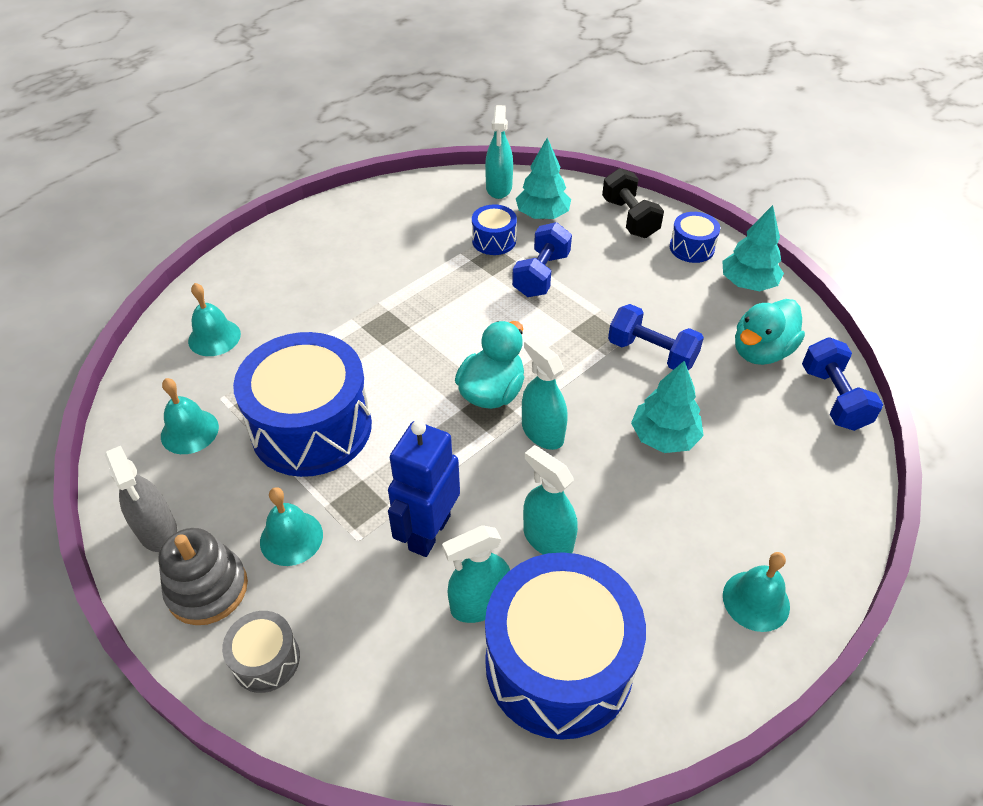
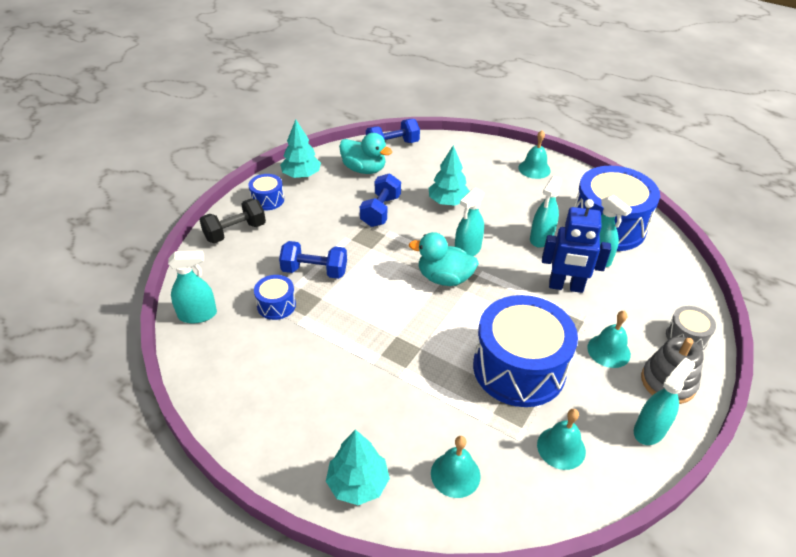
camera: 105 degrees left, 5 degrees down
grey spray bottle [105,446,177,552] -> turquoise spray bottle [634,357,695,445]
turquoise tree [516,138,571,219] -> turquoise tree moved to [326,429,390,505]

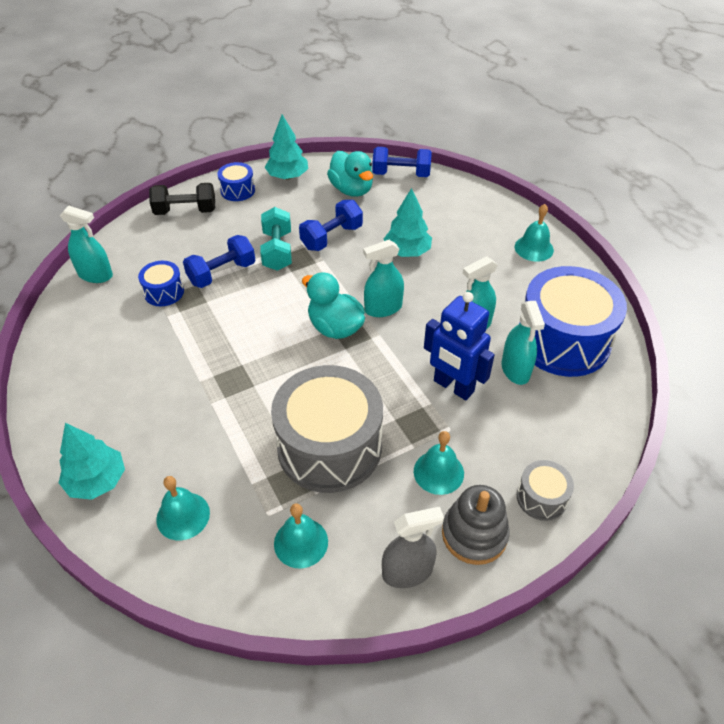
camera: 30 degrees right, 5 degrees up
blue dumbbell [279,241,347,279] -> blue dumbbell turned 75 degrees counterclockwise [183,235,255,288]
blue drum [473,295,578,407] -> grey drum [271,365,383,493]
turquoise spray bottle [634,357,695,445] -> grey spray bottle [382,507,444,588]
none -> turquoise dumbbell [260,207,292,271]

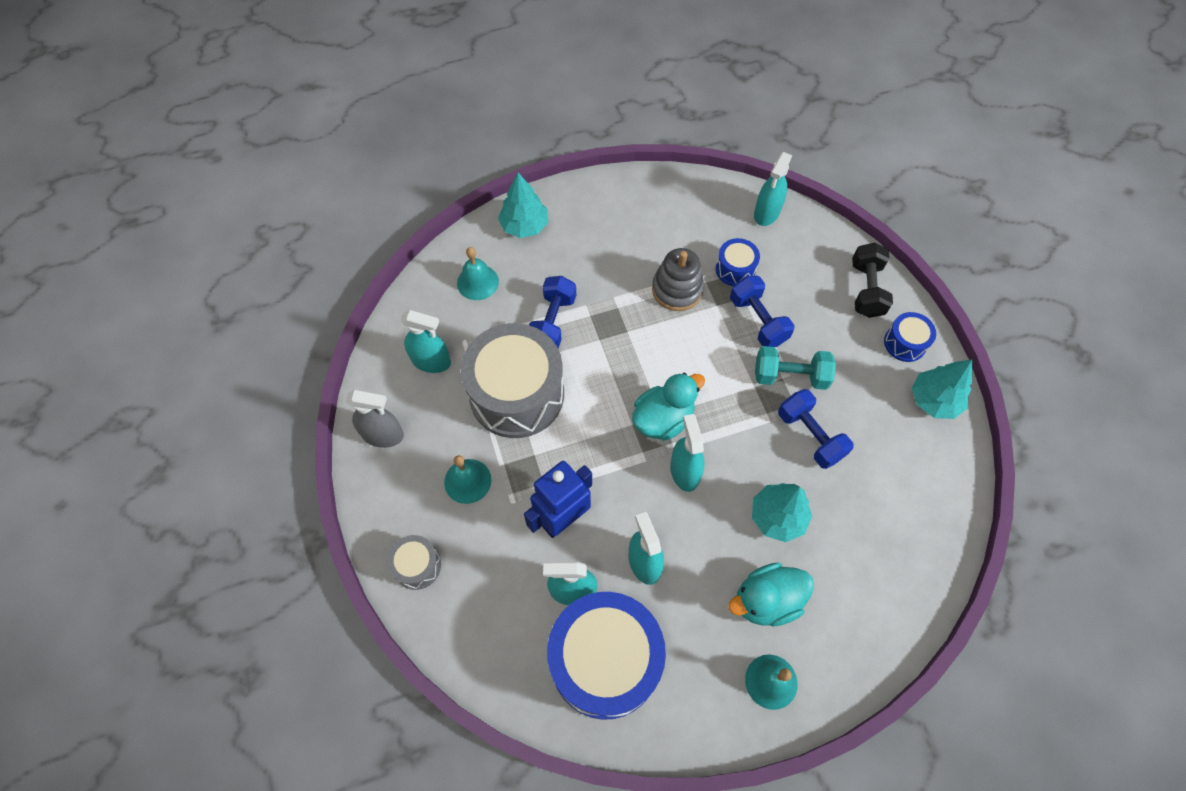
camera: 100 degrees right, 15 degrees up
turquoise bell [274,504,328,568] -> turquoise spray bottle [401,310,451,373]
turquoise duck [327,151,373,197] -> turquoise duck moved to [728,563,814,626]
blue dumbbell [372,147,432,177] -> blue dumbbell moved to [529,276,576,348]
grey spray bottle [382,507,444,588] -> grey spray bottle turned 75 degrees counterclockwise [346,390,404,448]
grey stacking toy [442,485,510,565] -> grey stacking toy moved to [652,248,704,311]

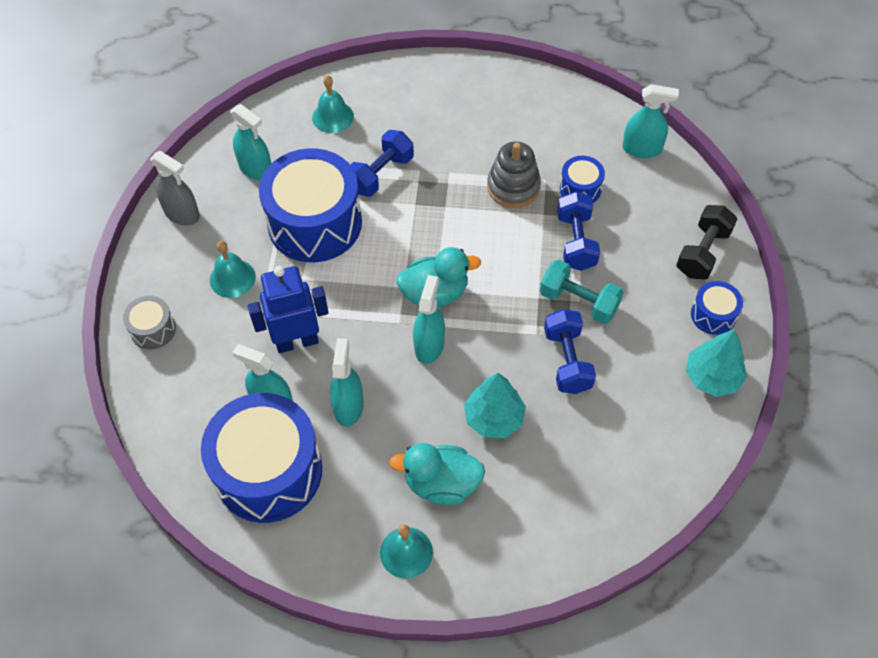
camera: 25 degrees right, 5 degrees down
grey drum [461,323,564,438] -> blue drum [259,148,362,262]
turquoise tree [498,173,548,238] -> none
turquoise spray bottle [754,152,792,226] -> turquoise spray bottle turned 135 degrees counterclockwise [622,84,679,158]

